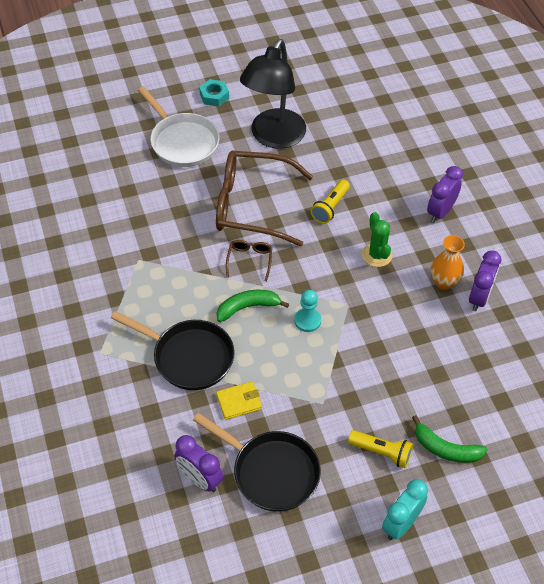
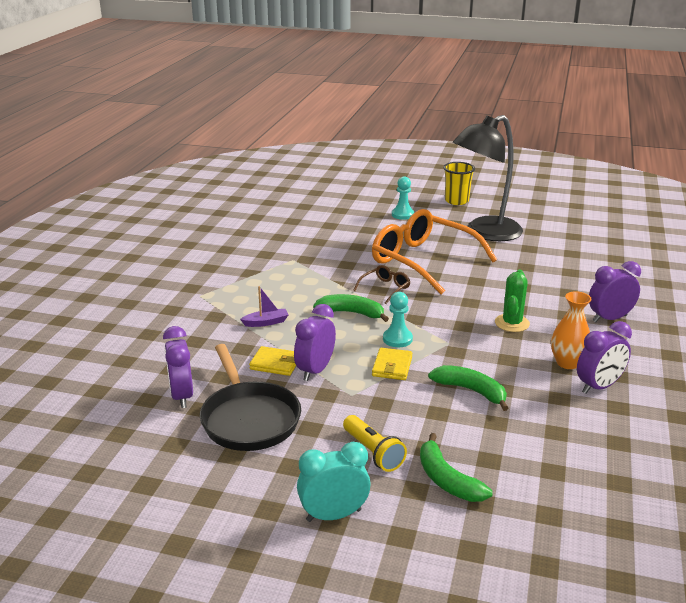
camera: 35 degrees right, 25 degrees down
black pan [111,311,235,390] -> purple boat [240,286,289,327]
white pan [138,87,220,167] -> turquoise pawn [392,176,414,220]
turquoise nut [199,79,229,107] -> yellow cup [443,162,475,205]
brown glasses [216,150,313,246] -> orange glasses [372,209,497,295]
yellow flashlight [311,180,350,224] -> none
none -> purple clock [294,304,336,381]
none -> yellow wallet [372,348,412,380]
none -> green banana [428,365,509,411]

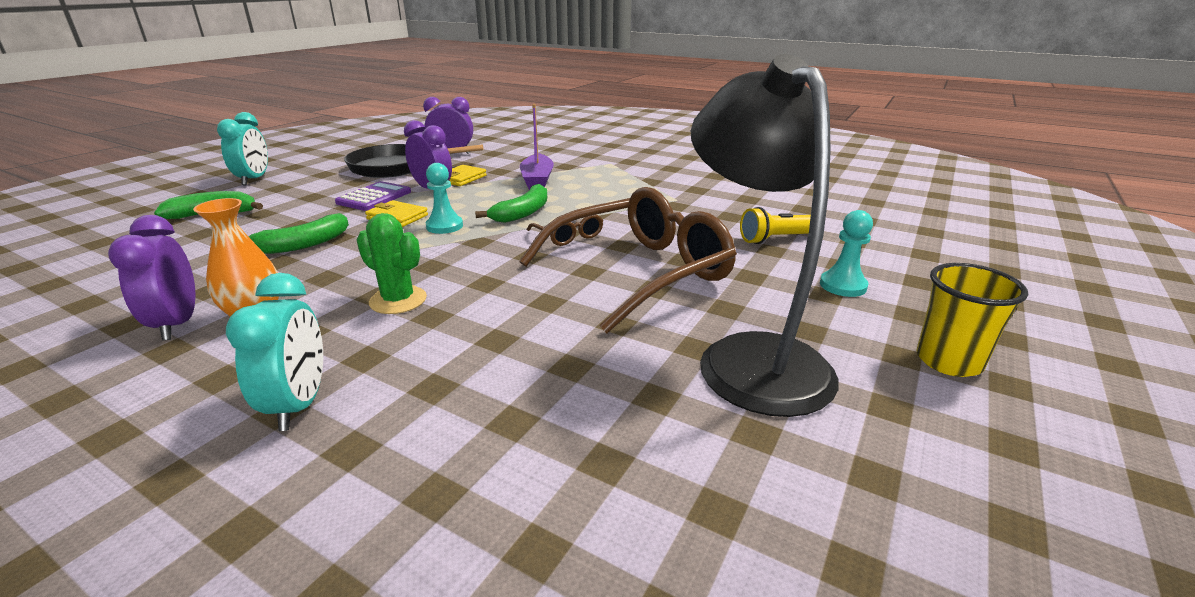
camera: 105 degrees right, 0 degrees up
purple boat [240,286,289,327] -> purple boat [520,104,554,190], size x1.66
yellow flashlight [343,415,407,472] -> yellow flashlight moved to [740,207,811,244]
orange glasses [372,209,497,295] -> brown glasses [519,187,737,333]
purple clock [589,261,641,322] -> turquoise clock [226,273,323,431]
none -> purple calculator [335,181,411,211]

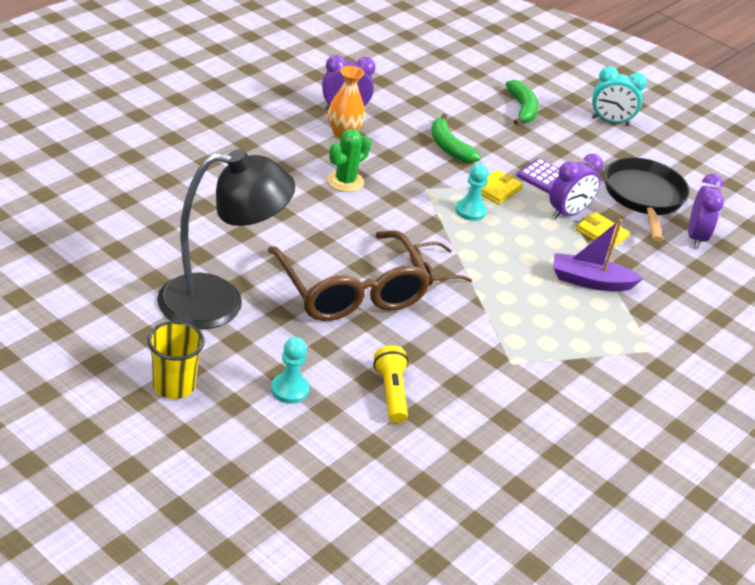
camera: 95 degrees right, 10 degrees up
turquoise clock [226,273,323,431] -> none
green banana [475,184,547,223] -> none

